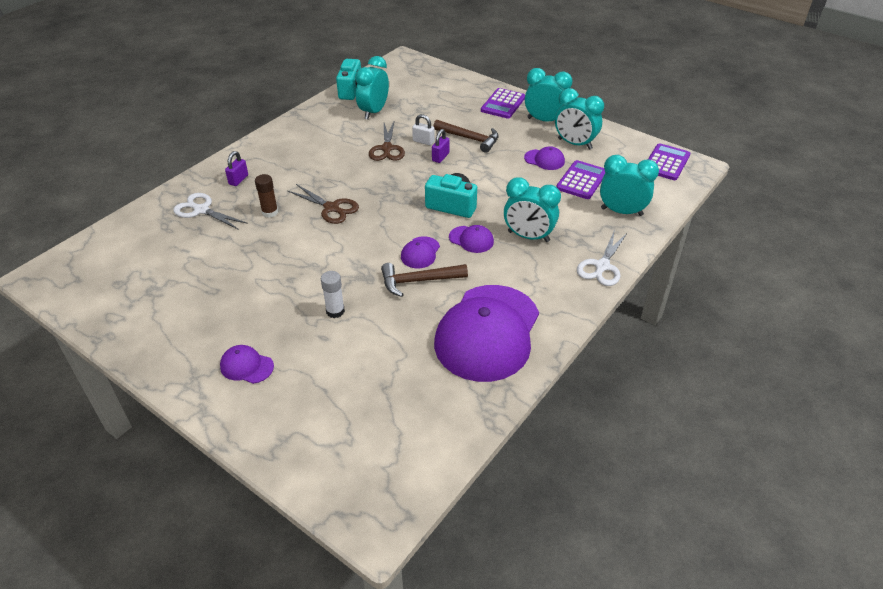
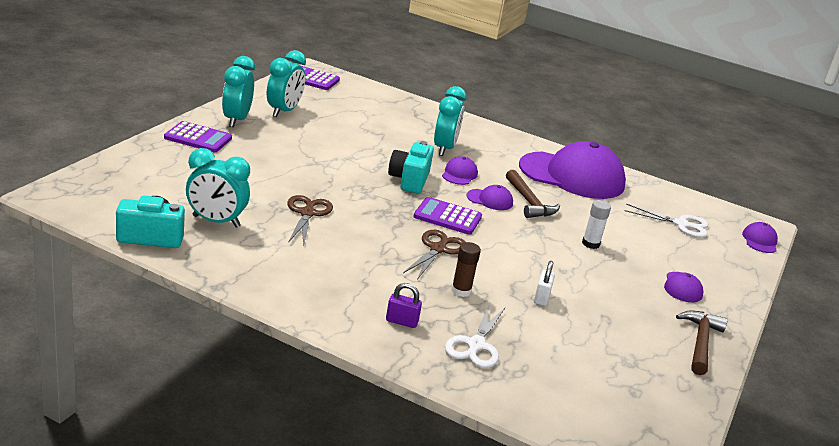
camera: 105 degrees left, 15 degrees down
brown scissors [369,120,405,161] -> brown scissors turned 75 degrees counterclockwise [287,195,333,246]
white padlock [412,114,435,145] -> white padlock moved to [534,261,555,306]
purple padlock [432,129,450,163] -> none
brown hammer [433,119,499,153] -> brown hammer moved to [676,311,728,375]
purple cap [524,146,565,170] -> purple cap moved to [742,222,778,253]
purple calculator [556,160,606,199] -> purple calculator moved to [413,197,482,235]
white scissors [577,230,628,286] -> white scissors moved to [624,204,708,238]
turquoise clock [600,155,659,216] -> none

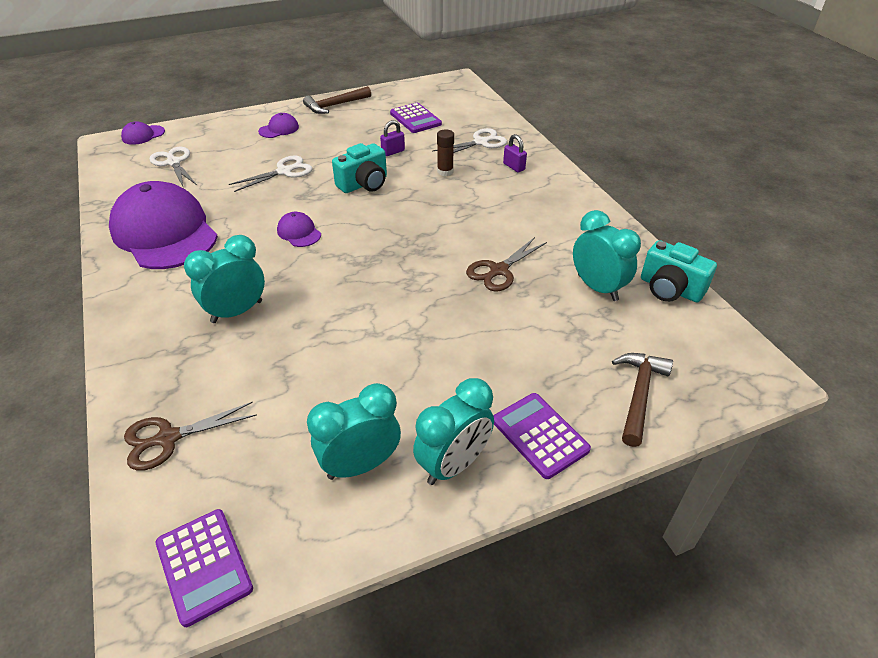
camera: 135 degrees left, 15 degrees up
turquoise camera [388,141,434,193] -> turquoise camera moved to [332,143,387,193]
brown scissors [403,230,466,279] -> brown scissors moved to [124,402,257,471]
purple calculator [413,197,482,235] -> purple calculator moved to [390,103,442,133]
purple cap [442,156,478,185] -> none
brown hammer [506,170,560,218] -> brown hammer moved to [612,353,673,447]
white padlock [534,261,555,306] -> purple padlock [380,120,405,156]
white glue stick [582,200,611,249] -> white scissors [229,155,312,192]

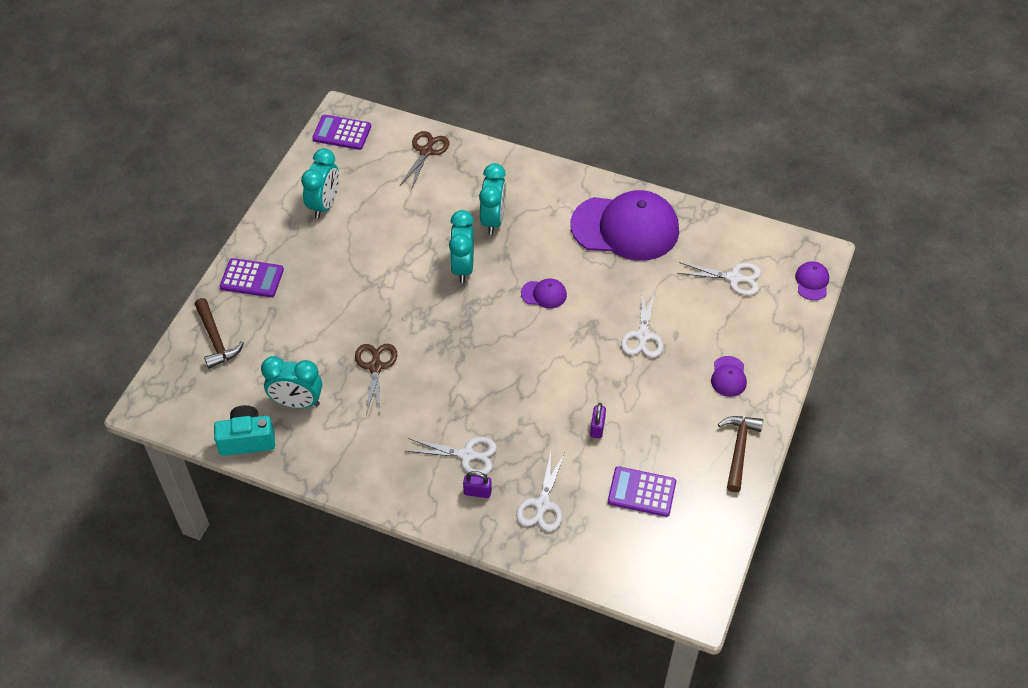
camera: 135 degrees right, 10 degrees up
turquoise camera [332,143,387,193] -> none
turquoise clock [413,378,494,485] -> turquoise clock moved to [449,210,474,283]
brown glue stick [437,129,454,176] -> none
none -> white scissors [406,437,497,475]

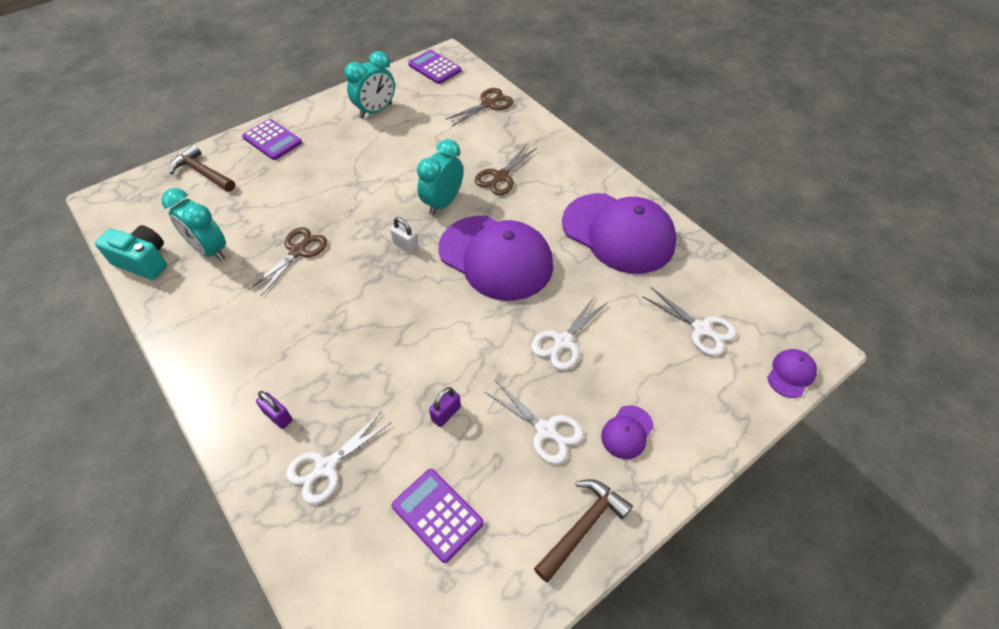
camera: 30 degrees right, 0 degrees up
brown hammer [195,298,244,369] -> brown hammer turned 120 degrees clockwise [170,144,235,192]
white scissors [406,437,497,475] -> white scissors moved to [485,380,584,464]
turquoise clock [479,163,506,235] -> brown scissors [475,144,537,195]
purple cap [521,278,567,309] -> purple cap [439,216,553,301], size x2.45
none -> white padlock [390,217,418,253]

